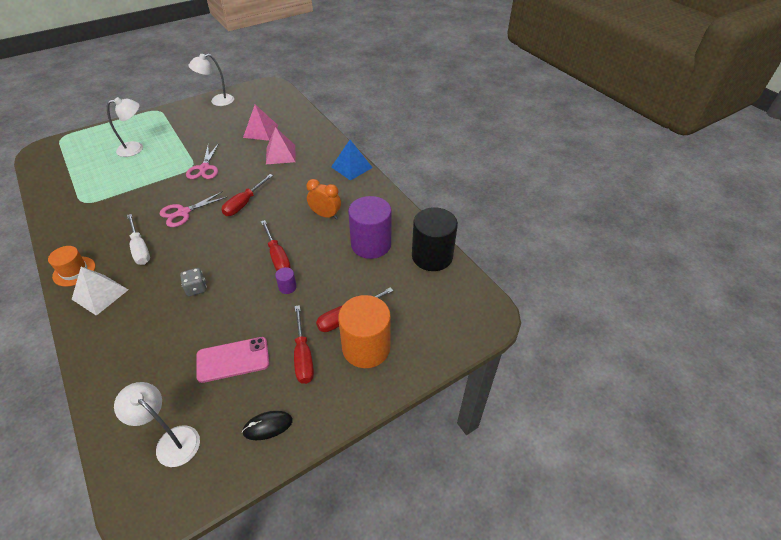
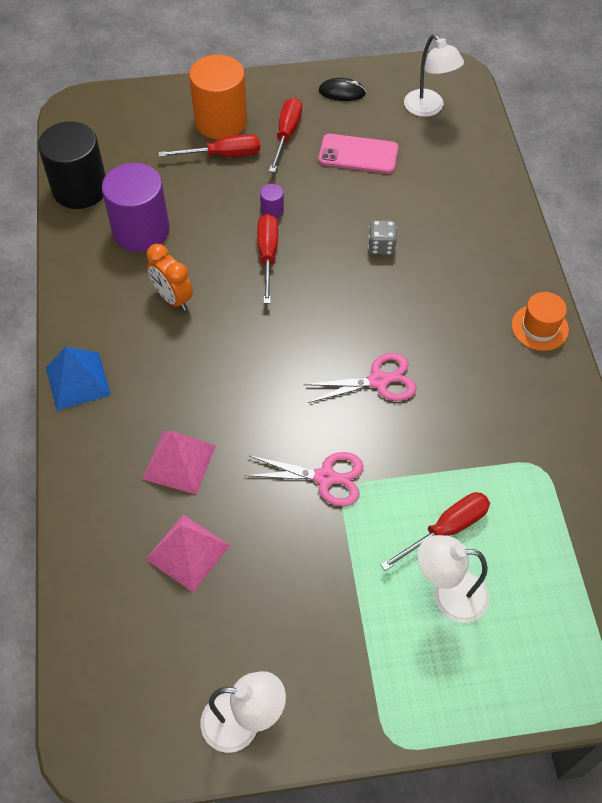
camera: 155 degrees left, 10 degrees up
white pyramid [71,267,128,316] -> none
white screwdriver [127,214,150,265] -> none
pink scissors [186,143,219,179] -> pink scissors turned 75 degrees clockwise [245,452,363,506]
red screwdriver [221,174,273,216] -> red screwdriver moved to [380,492,490,571]

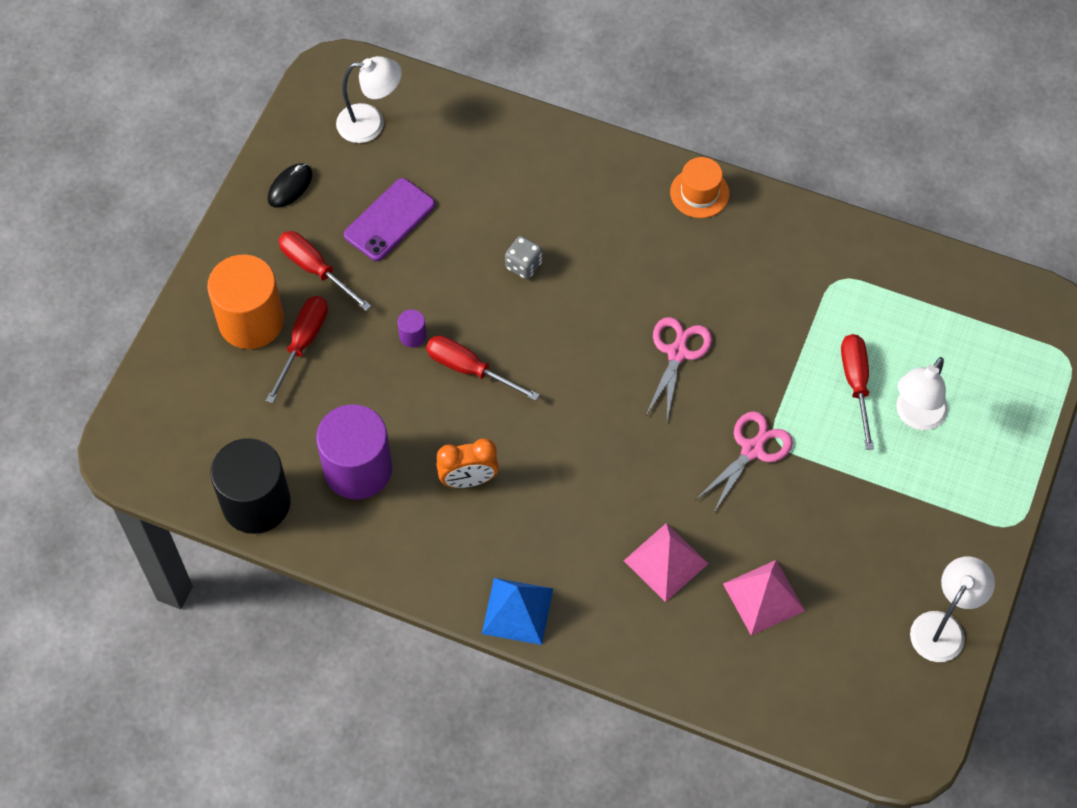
camera: 60 degrees left, 5 degrees up
pink phone [318,134,398,174] -> purple phone [344,178,435,261]

